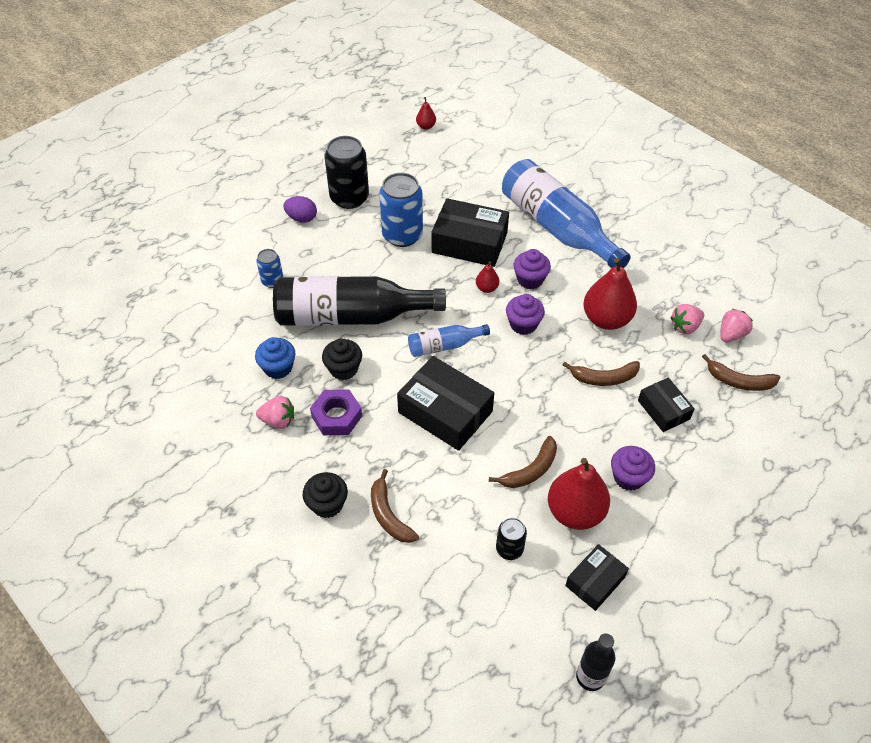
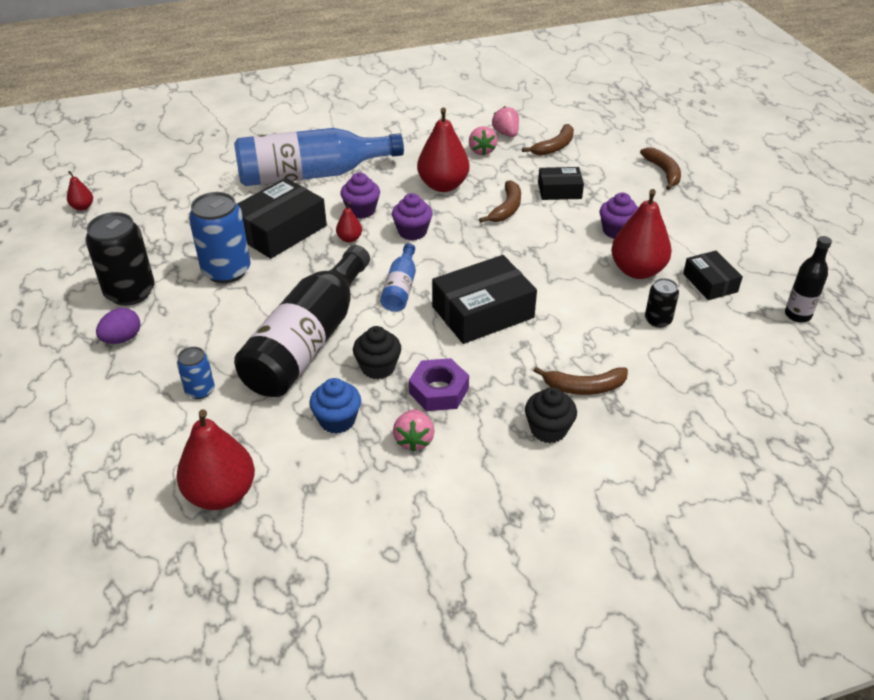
camera: 65 degrees left, 10 degrees down
pink strawberry [256,396,294,429] -> pink strawberry turned 150 degrees clockwise [393,409,435,452]
brown banana [489,436,557,488] -> brown banana moved to [640,147,681,190]
none -> red pear [177,409,255,510]

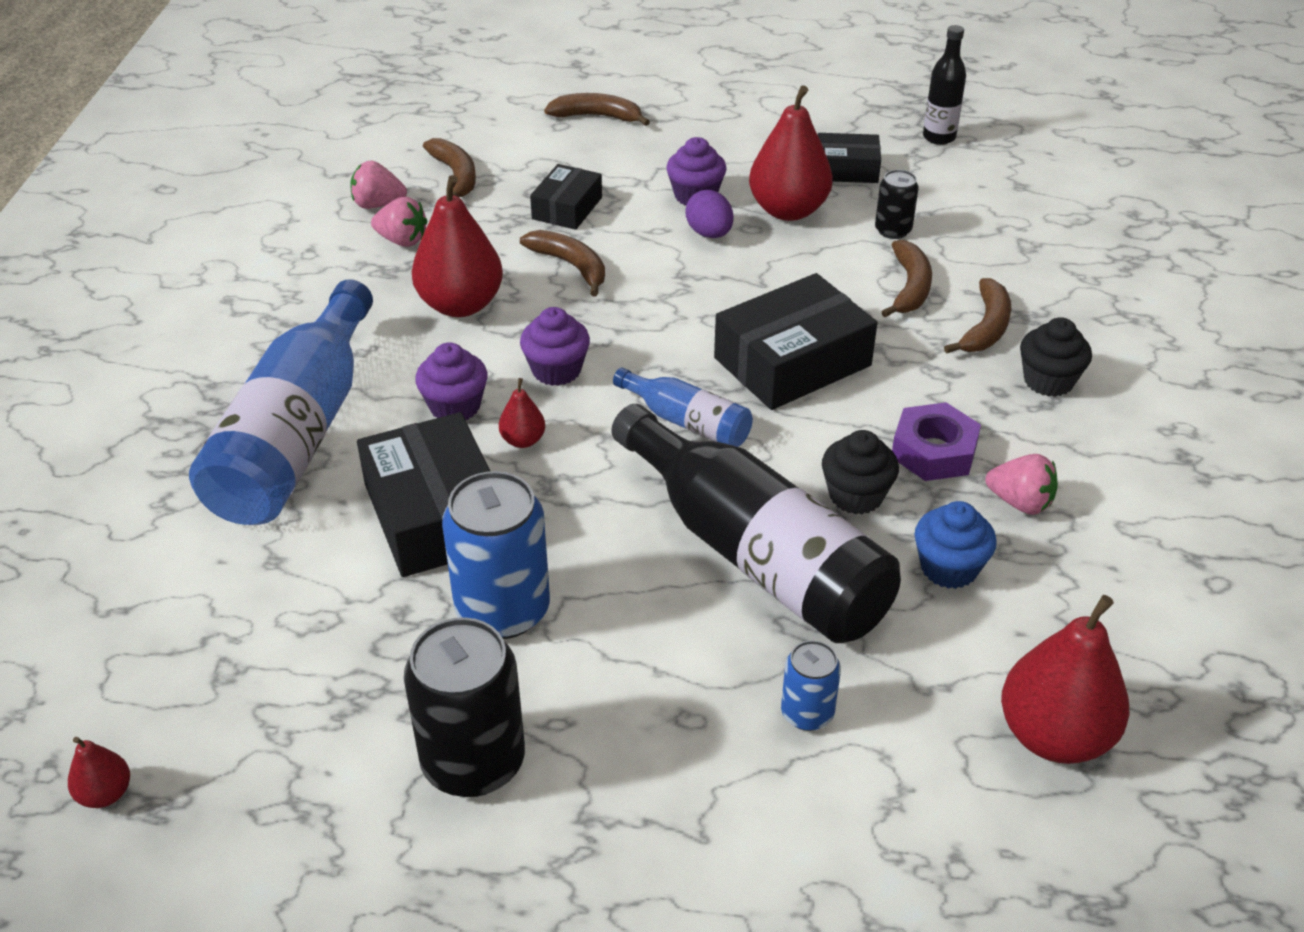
camera: 65 degrees left, 0 degrees up
purple egg [96,308,141,344] -> purple egg moved to [686,190,734,238]
black box [432,255,537,344] -> black box turned 60 degrees clockwise [714,273,877,410]
none -> brown banana [882,240,932,317]

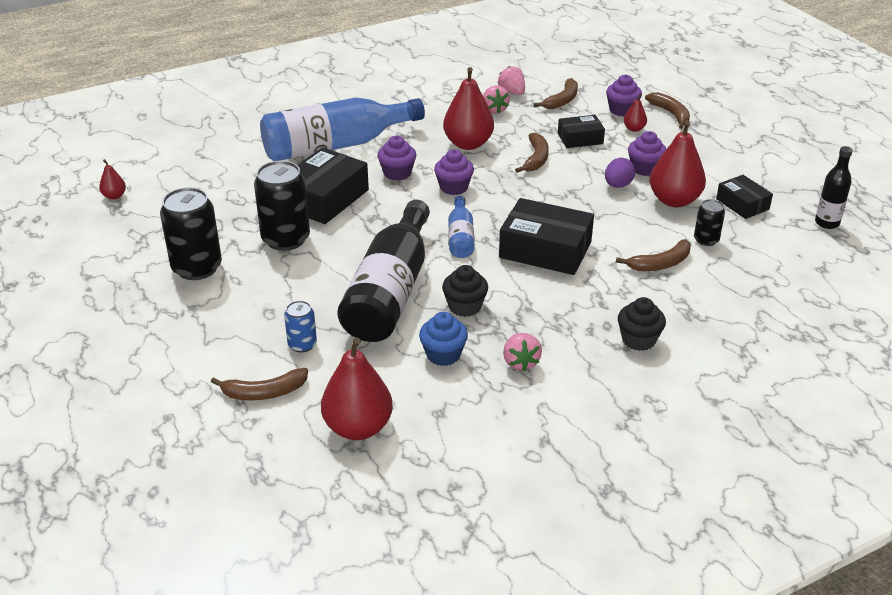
camera: 55 degrees right, 5 degrees down
blue can [442,471,550,639] -> black can [254,161,310,251]
red pear [499,378,545,448] -> red pear moved to [624,94,647,132]
purple nut [892,402,981,481] -> none
brown banana [944,278,1011,353] -> brown banana moved to [211,368,308,401]
none -> purple cupcake [606,75,642,116]

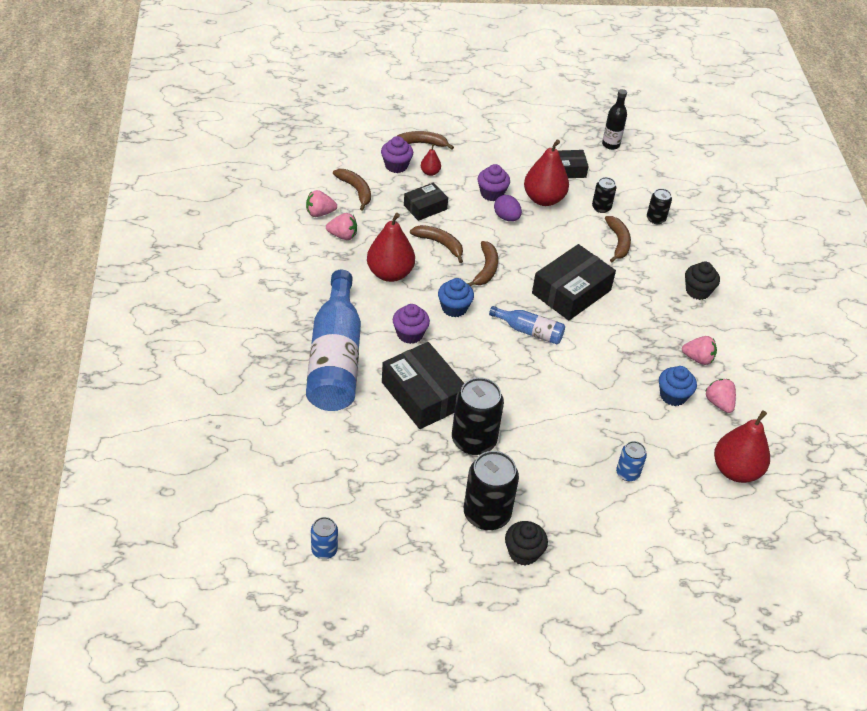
camera: 70 degrees left, 10 degrees up
red pear [99,159,126,200] -> blue can [311,517,338,559]
brown banana [211,368,308,401] -> brown banana moved to [467,241,498,286]
black bottle [337,200,430,342] -> none
purple cupcake [434,149,474,195] -> blue cupcake [438,278,474,317]
black cupcake [442,265,488,317] -> black cupcake moved to [505,521,548,566]
black box [558,115,605,148] -> black box turned 45 degrees clockwise [404,182,448,221]
none -> black can [647,188,672,224]
none -> pink strawberry [705,379,736,413]

